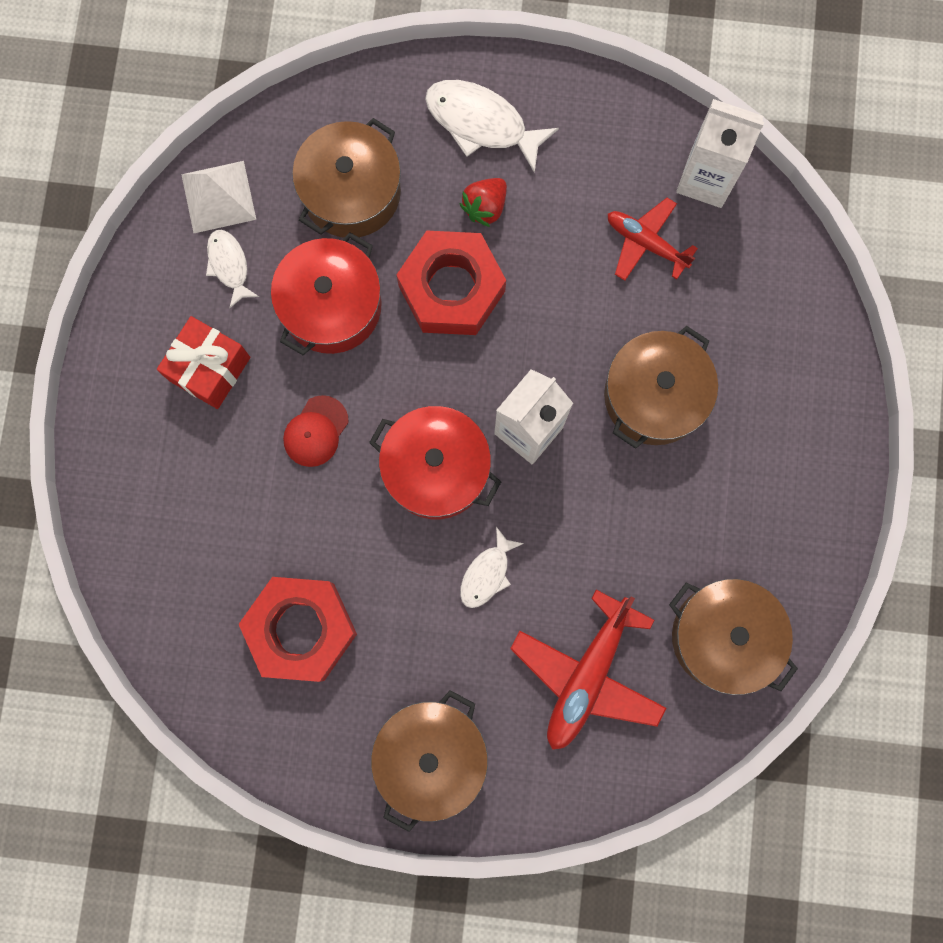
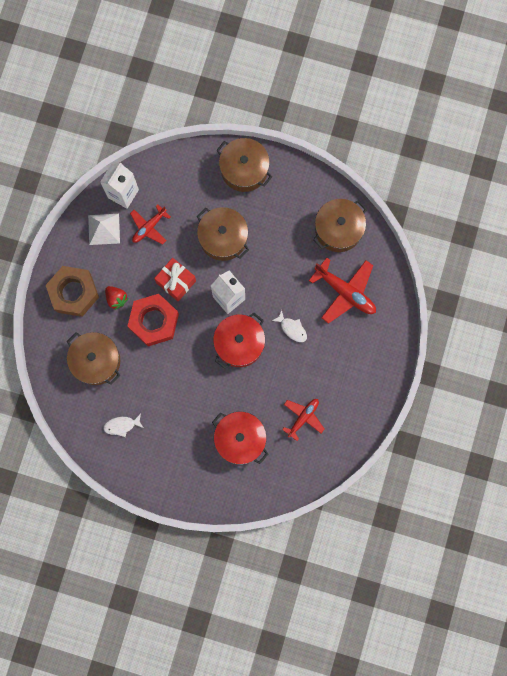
camera: 80 degrees left, 0 degrees up
red gift [157,316,250,409] -> red gift moved to [154,258,196,301]
white pyramid [181,161,256,233] -> white pyramid moved to [88,214,120,245]
red nut [239,577,357,682] -> red plane [282,399,324,441]
red pot [271,232,382,355] -> red pot moved to [212,412,268,464]
red cap [283,395,349,467] -> none
brown pot [371,690,488,832] -> brown pot moved to [216,138,272,192]
white fish [425,80,559,173] -> brown nut [46,266,99,317]

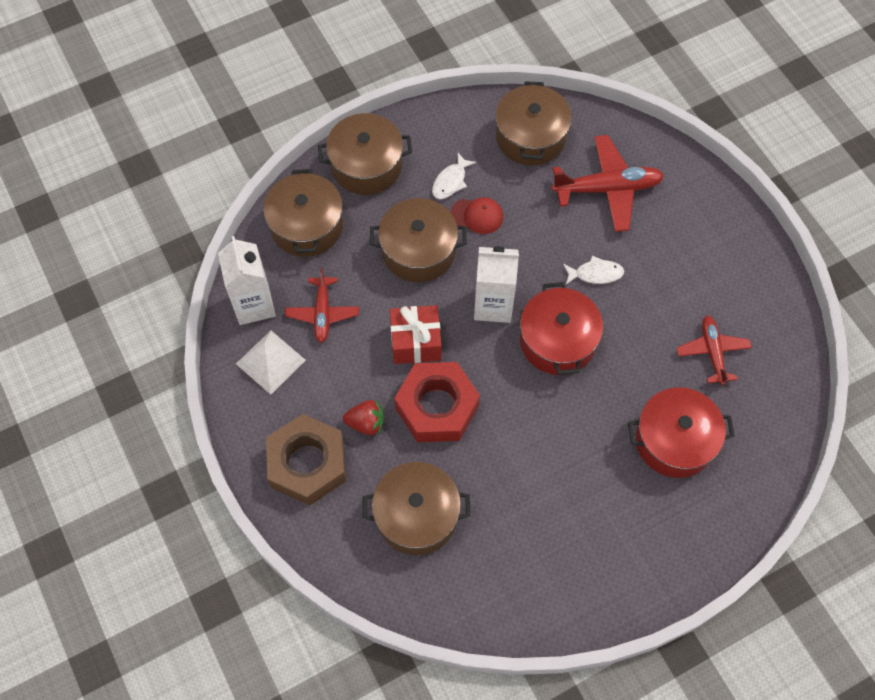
camera: 45 degrees left, 15 degrees down
white fish [103,414,143,437] -> white fish moved to [432,153,477,199]
none -> brown pot [263,169,343,257]
none -> red cap [450,197,503,234]

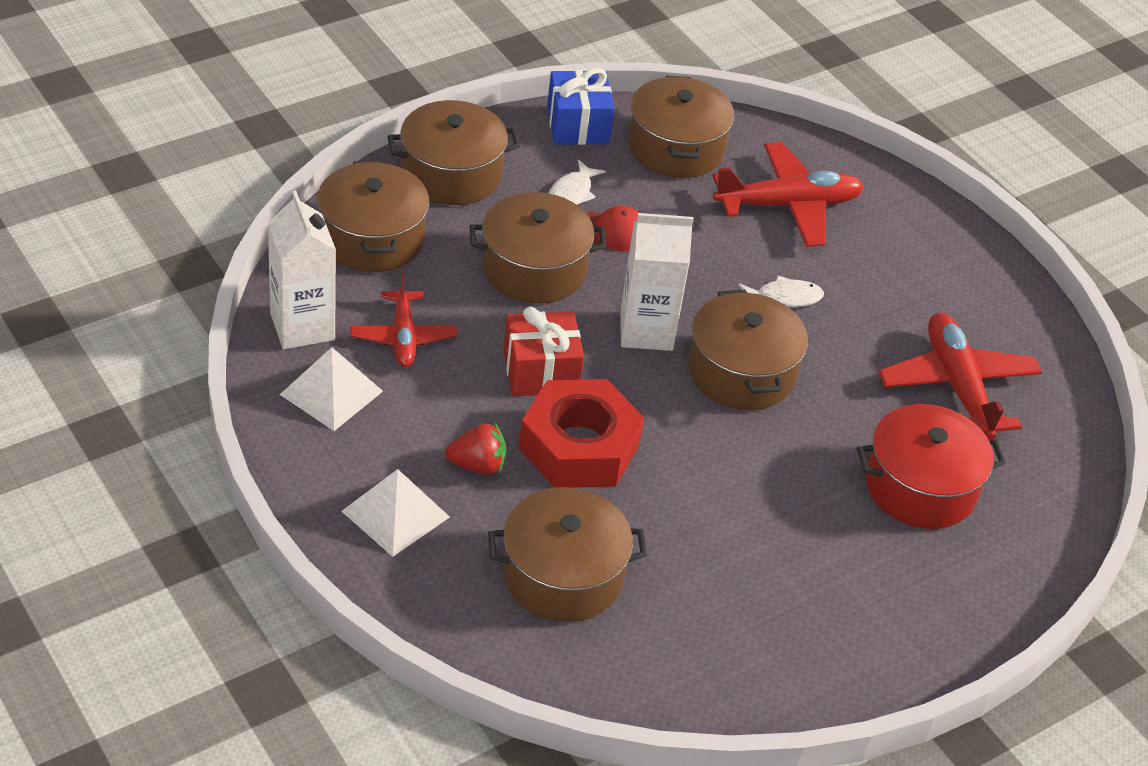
camera: 10 degrees left, 20 degrees down
brown nut [266,414,346,505] -> white pyramid [341,469,450,557]
red pot [520,282,603,375] -> brown pot [688,290,808,410]
red plane [677,316,752,385] -> red plane [878,312,1042,439], size x1.60
none -> blue gift [547,68,614,145]

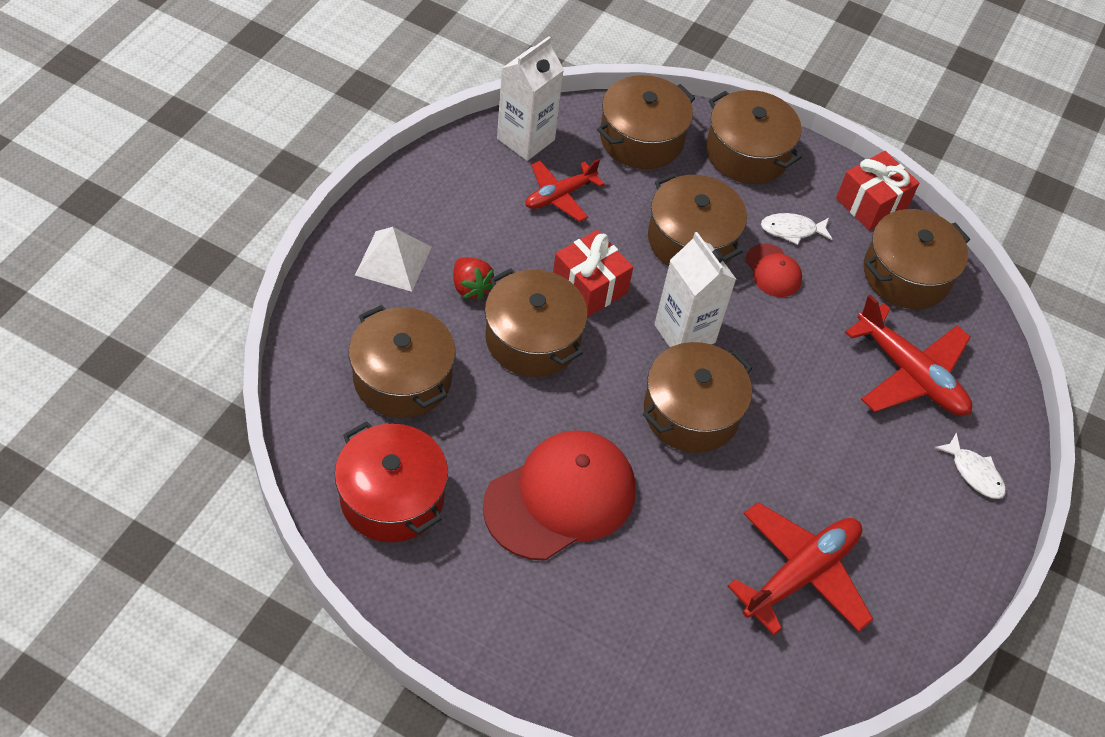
camera: 60 degrees right, 10 degrees up
white pyramid [280,347,383,431] -> none
red nut [519,379,644,488] -> brown pot [485,268,588,377]
blue gift [547,68,614,145] -> red gift [836,151,919,231]
white fish [739,276,824,307] -> white fish moved to [935,433,1006,499]
red pot [857,404,1006,529] -> red pot moved to [334,421,448,542]
none -> red cap [483,430,635,561]

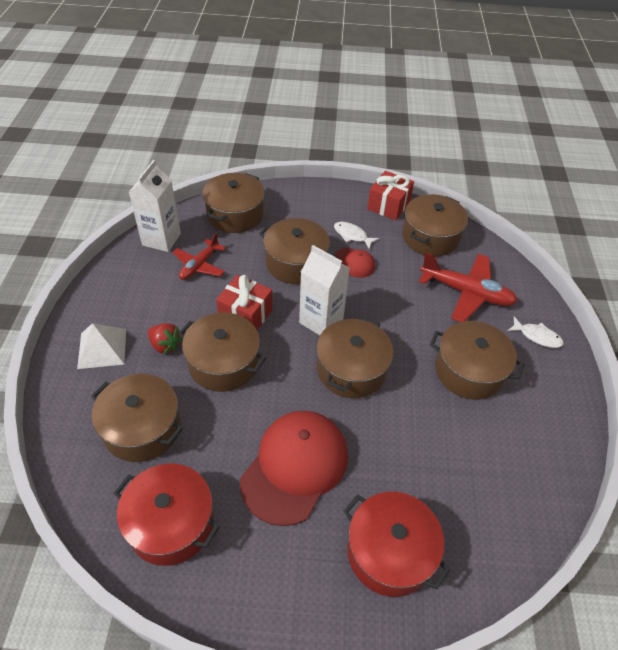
camera: 20 degrees left, 5 degrees down
brown pot [706,90,802,184] -> brown pot moved to [430,321,524,400]
red plane [727,502,873,635] -> none
white fish [761,213,832,245] -> white fish turned 60 degrees clockwise [334,222,379,249]
none -> red pot [343,492,450,597]

